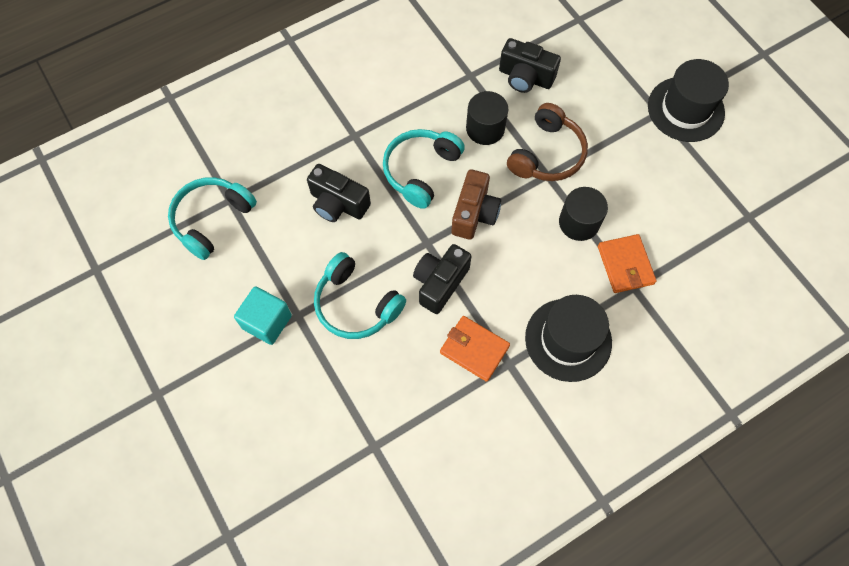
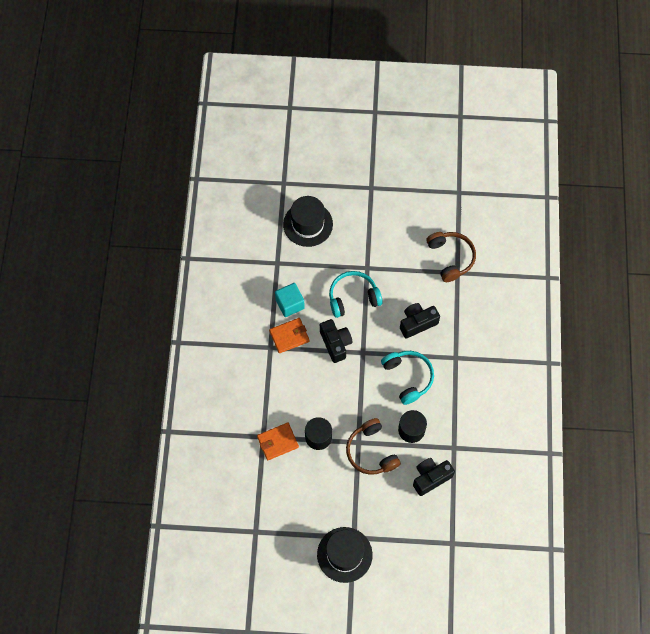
camera: 125 degrees right, 0 degrees up
turquoise headphones [168,177,257,260] -> brown headphones [426,232,476,282]
turquoise cube [234,286,292,345] -> turquoise cube moved to [275,283,305,317]
brown camera [451,169,501,240] -> none
black hat [525,295,612,382] -> black hat moved to [283,196,333,247]
orange wallet [598,234,657,293] -> orange wallet turned 45 degrees counterclockwise [257,423,299,460]

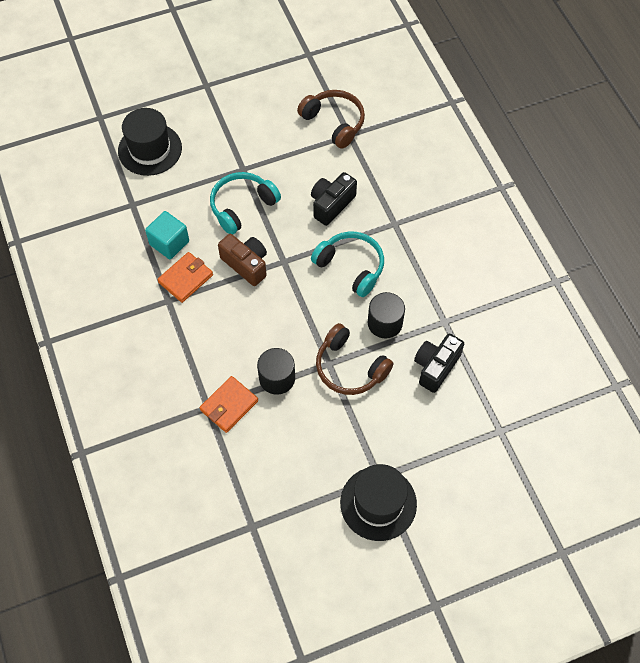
camera: 25 degrees left, 5 degrees down
black camera [320,319,353,363] -> brown camera [218,234,267,286]

